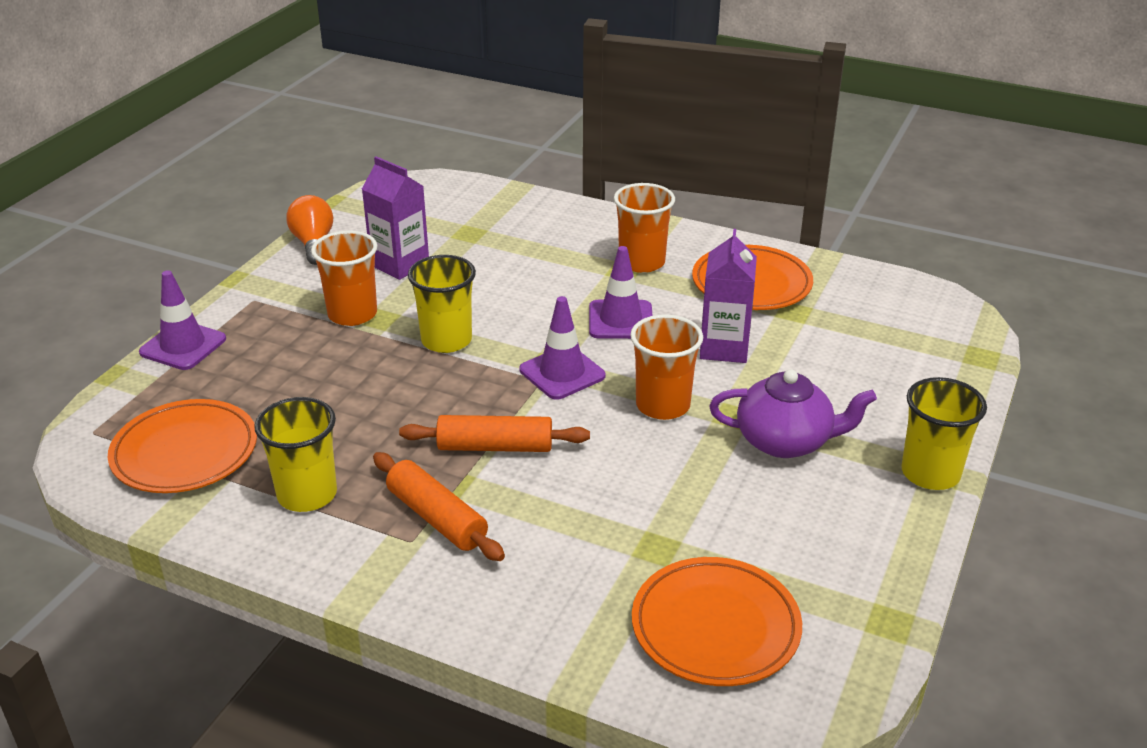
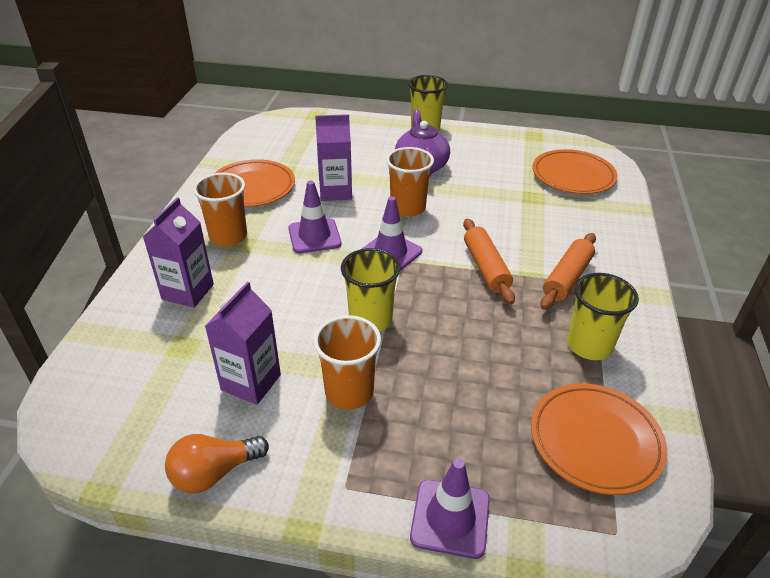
camera: 105 degrees left, 5 degrees up
none -> purple carton [143,197,214,308]

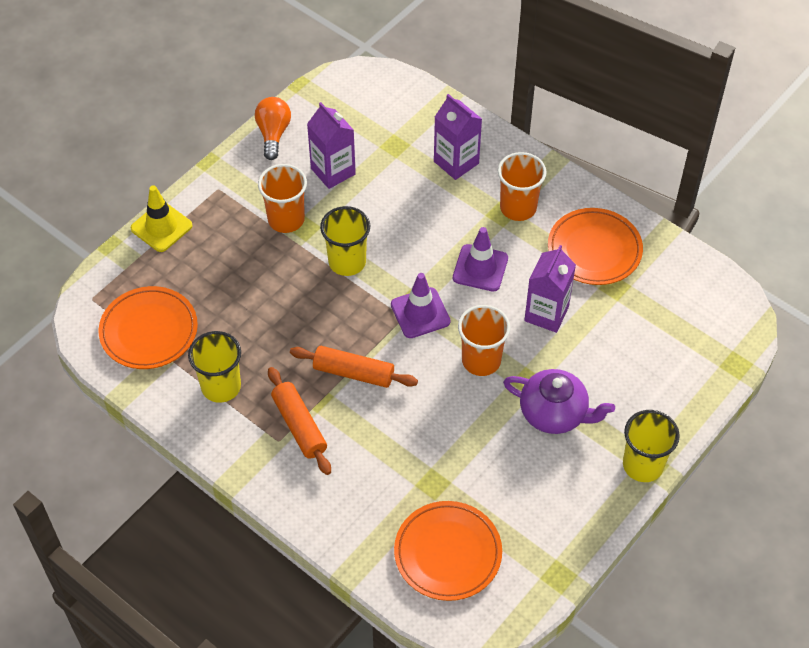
camera: 120 degrees right, 15 degrees up
purple traffic cone [410,458,490,559] -> yellow traffic cone [130,185,193,252]

